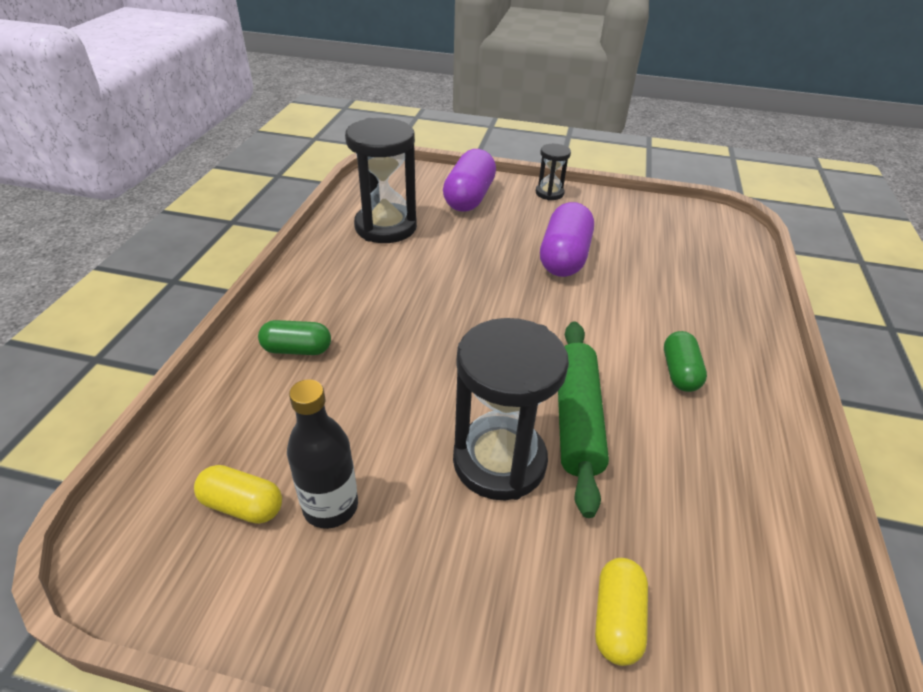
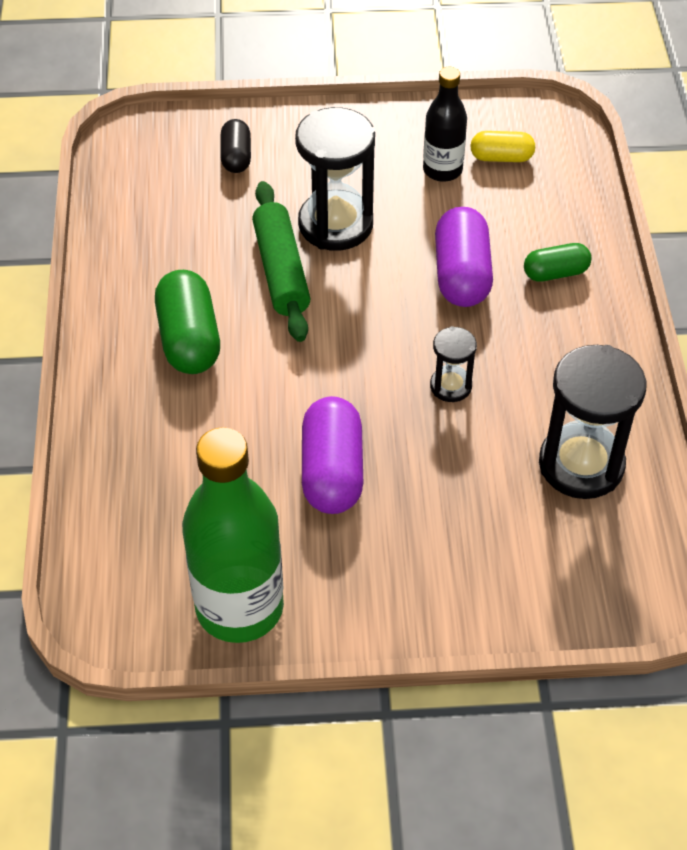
camera: 165 degrees right, 10 degrees up
purple capsule [443,149,496,211] -> purple capsule moved to [435,207,493,307]
black hourglass [536,144,571,200] -> black hourglass moved to [430,326,477,402]
yellow capsule [595,558,648,666] -> black capsule [221,119,251,173]
green capsule [664,331,707,392] -> green capsule [155,270,220,374], size x1.68
none -> green bottle [182,427,284,643]

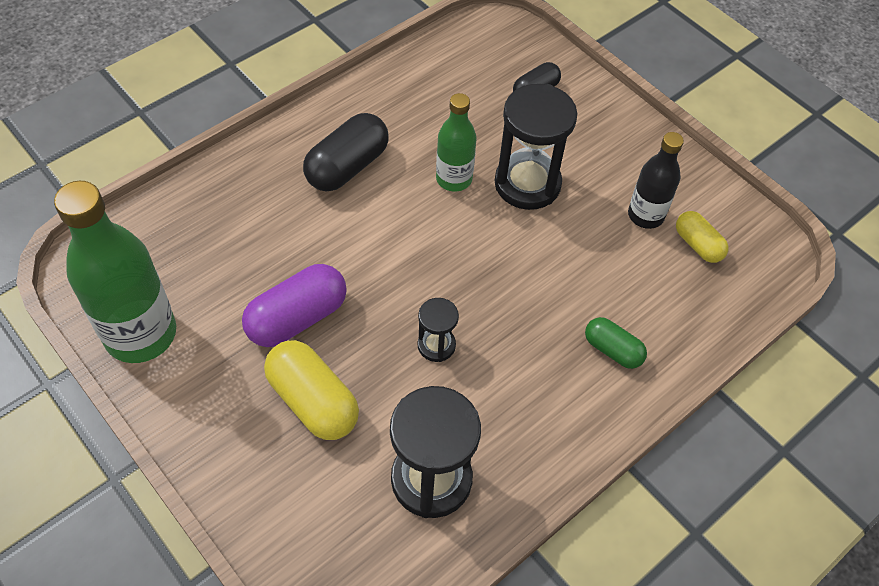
camera: 50 degrees right, 5 degrees up
green capsule [155,270,220,374] -> black capsule [303,113,389,191]
green rolling pin [252,181,311,342] -> green bottle [436,93,477,192]
purple capsule [435,207,493,307] -> none
none -> yellow capsule [264,340,359,440]

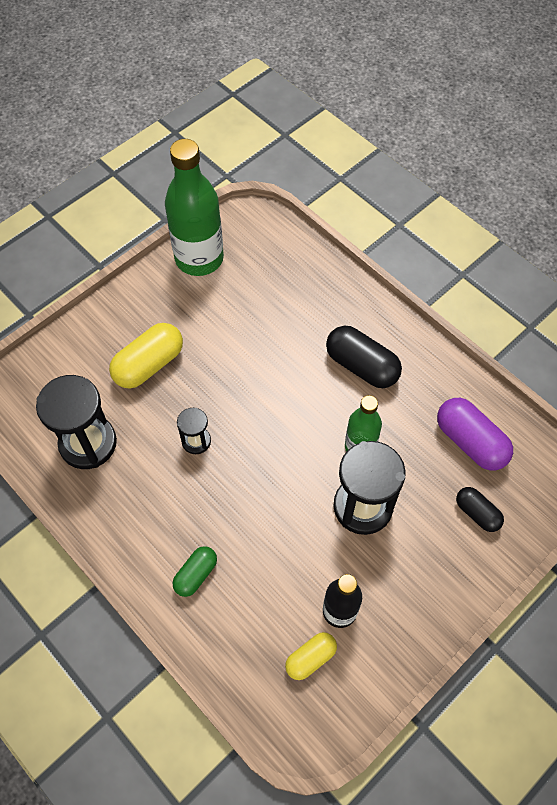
camera: 90 degrees right, 5 degrees up
purple capsule [242,264,347,347] -> purple capsule moved to [437,398,513,470]

